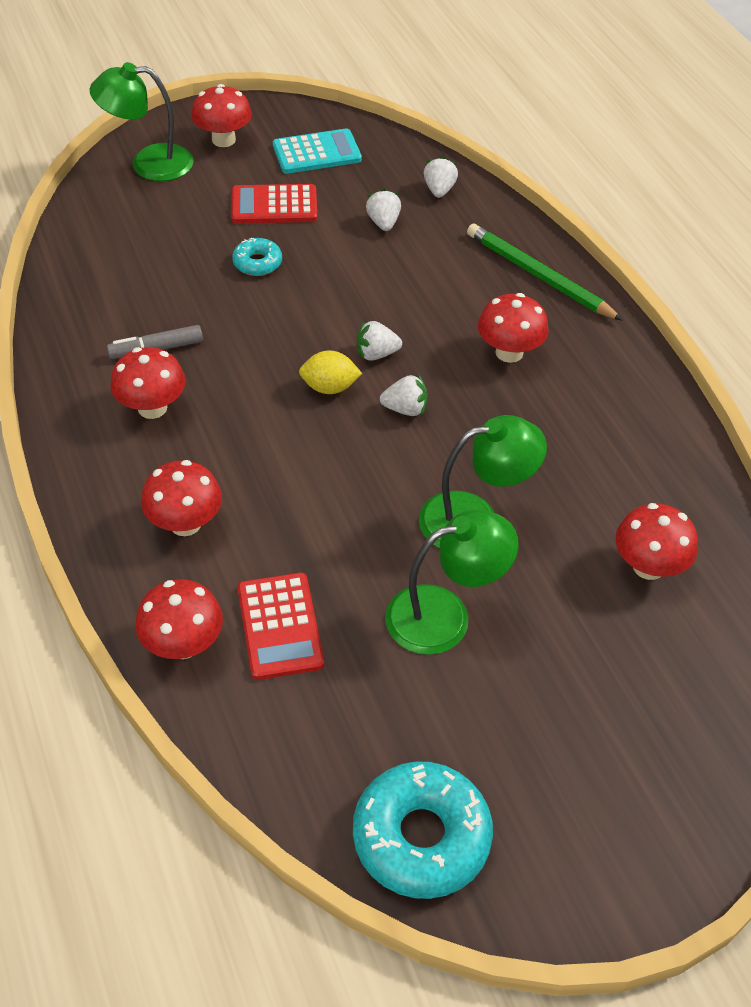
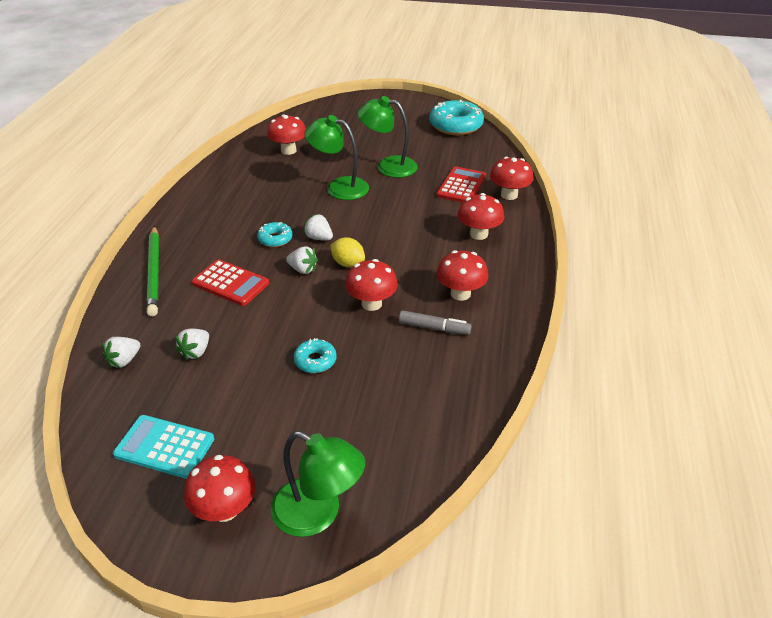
camera: 145 degrees left, 10 degrees down
red calculator [231,184,317,224] -> red calculator moved to [192,259,269,306]
red mushroom [478,293,549,363] -> red mushroom moved to [345,259,398,311]
none -> turquoise donut [257,222,293,247]

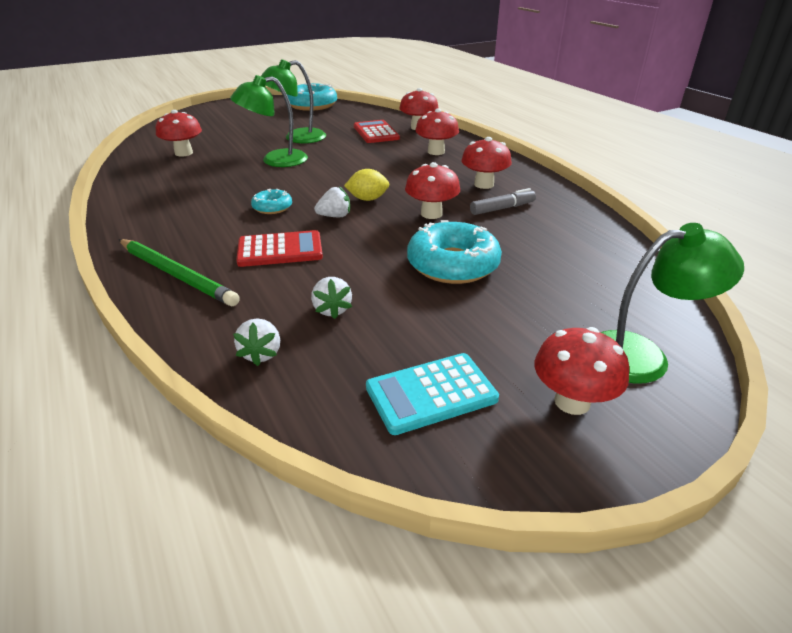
camera: 40 degrees left, 5 degrees down
turquoise donut [294,338,337,373] -> turquoise donut [407,220,502,284], size x1.94
white strawberry [303,214,333,240] -> none

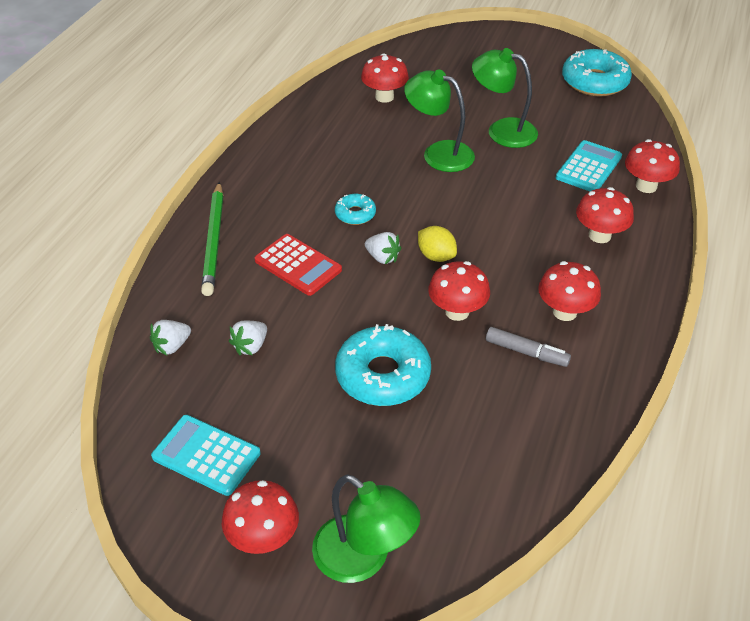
camera: 50 degrees right, 10 degrees up
red calculator [354,120,400,143] -> turquoise calculator [556,140,622,191]

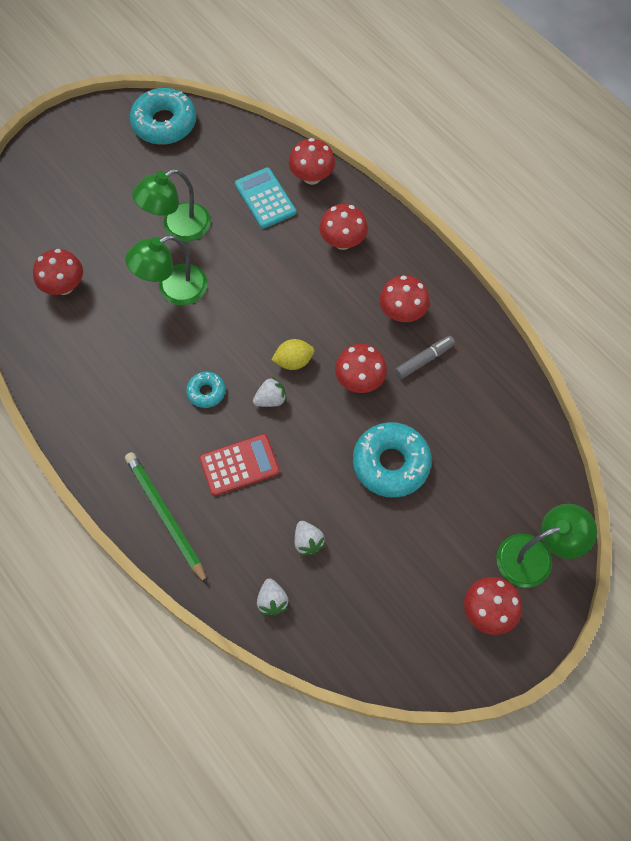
camera: 60 degrees left, 20 degrees up
turquoise calculator [151,415,261,496] -> none
green pencil [201,182,223,296] -> green pencil turned 150 degrees counterclockwise [125,452,208,585]

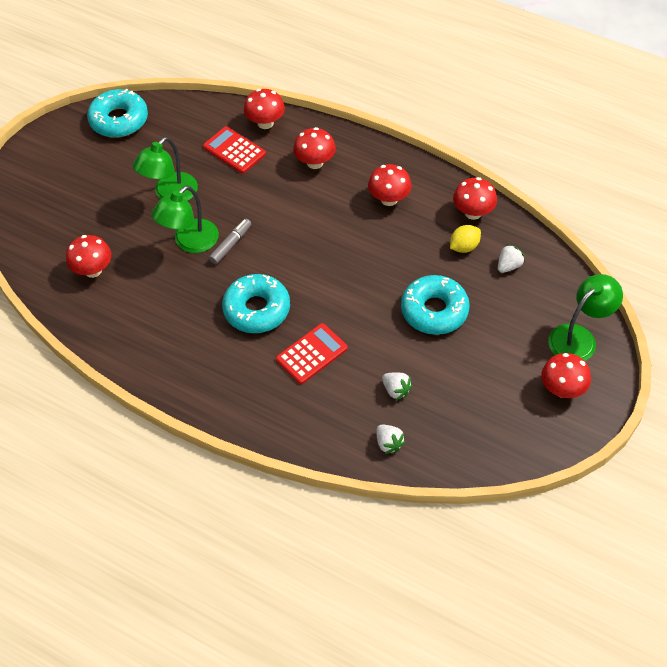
camera: 20 degrees left, 10 degrees down
green pencil [125,452,208,585] -> none
turquoise donut [186,372,226,408] -> turquoise donut [222,274,290,333], size x1.94
turquoise calculator [235,167,296,229] -> red calculator [203,126,266,174]
white strawberry [253,377,287,407] -> white strawberry moved to [498,244,525,273]
yellow lemon [271,339,314,370] -> yellow lemon moved to [450,225,481,253]
red mushroom [335,344,387,393] -> red mushroom moved to [453,177,497,220]
grey marker [395,336,455,379] -> grey marker moved to [209,219,251,264]

